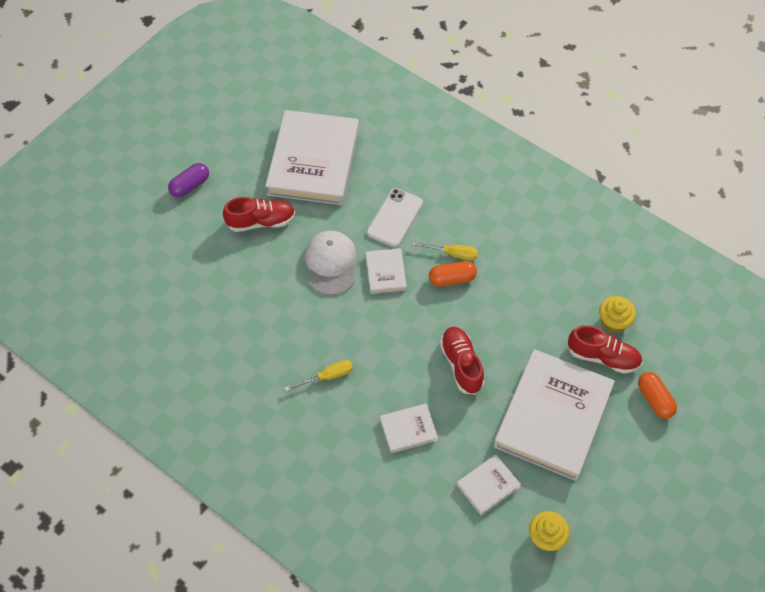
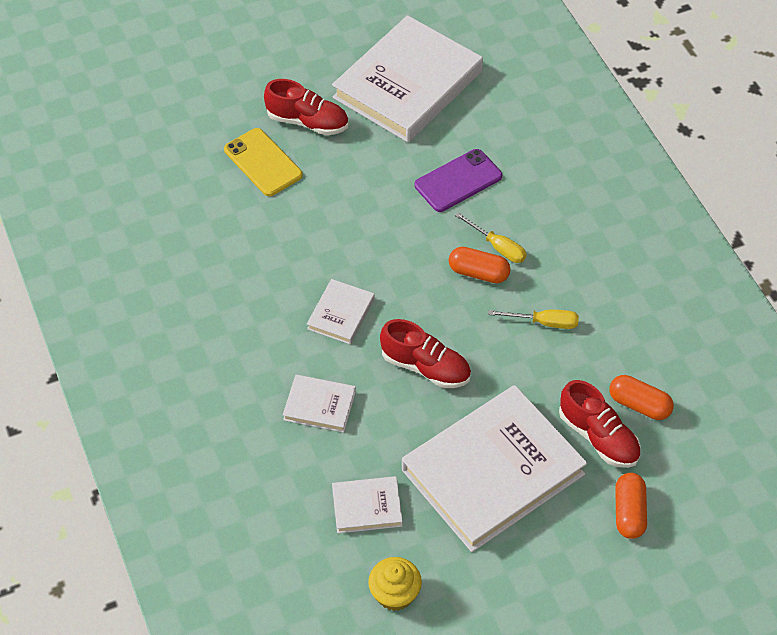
camera: 30 degrees right, 5 degrees down
purple capsule [168,163,209,198] -> none
yellow screwdriver [285,360,353,391] -> yellow screwdriver moved to [488,310,579,329]
white cap [305,231,357,295] -> none
white book [366,248,407,294] -> white book moved to [307,279,375,345]
white phone [367,188,423,247] -> purple phone [415,149,502,212]
red shoe [440,327,484,395] -> red shoe turned 105 degrees clockwise [380,319,471,388]
yellow cupcake [599,296,636,333] -> orange capsule [609,375,674,420]
none -> yellow phone [224,128,303,196]

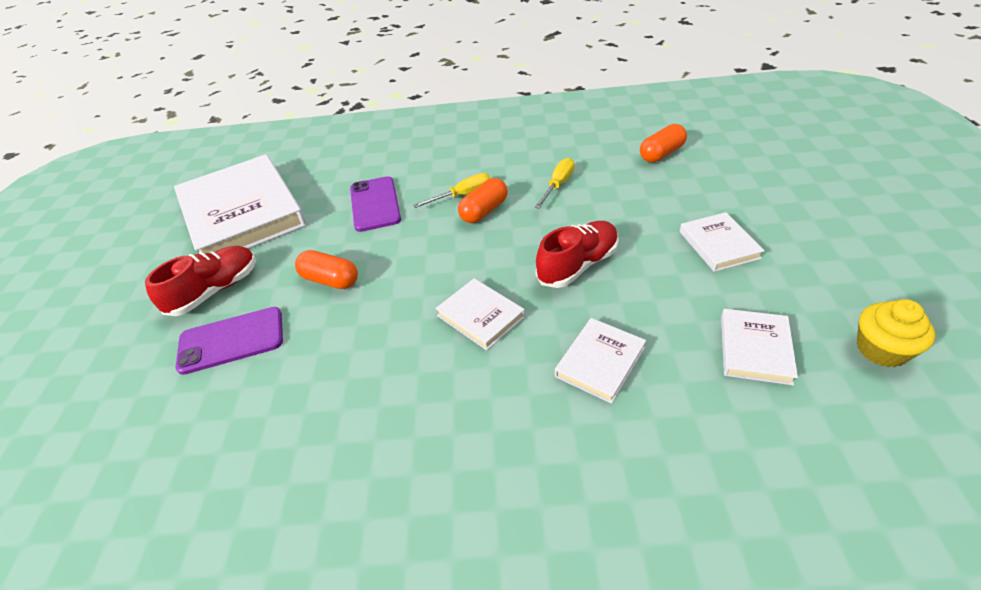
camera: 65 degrees left, 10 degrees down
yellow phone [224,128,303,196] -> purple phone [176,307,283,375]
white book [402,385,587,552] -> white book [680,212,765,272], size x0.44
red shoe [559,380,641,468] -> none
orange capsule [615,473,647,539] -> orange capsule moved to [295,250,358,289]

